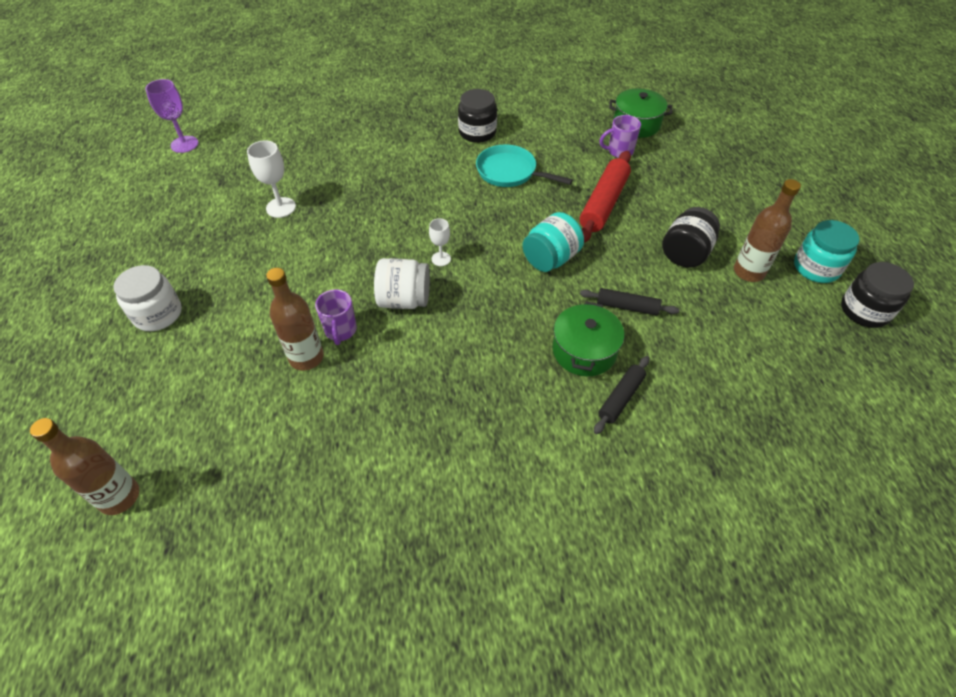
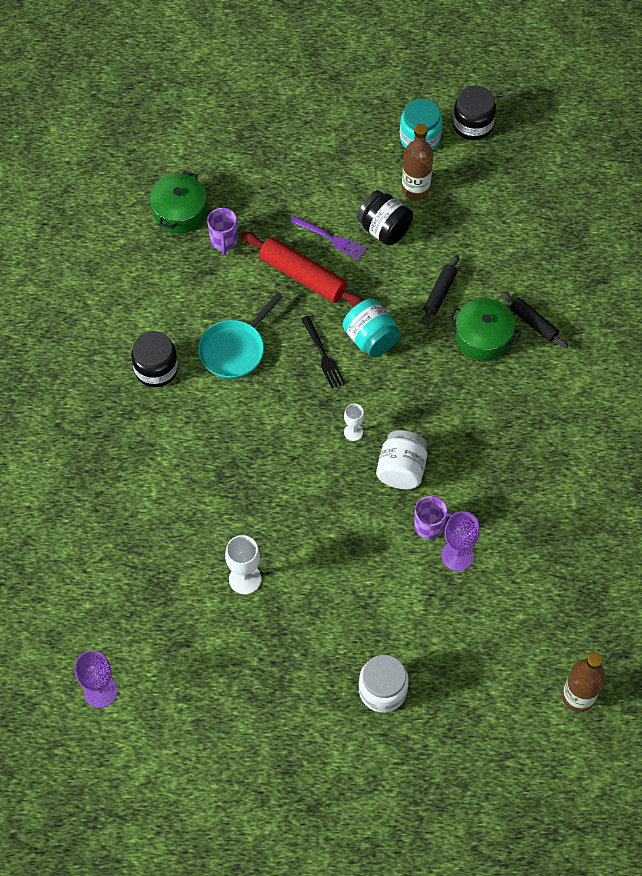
camera: 80 degrees left, 10 degrees up
brown bottle [266,268,324,371] -> purple goblet [441,511,479,571]
none -> purple fork [290,215,366,259]
none -> black fork [301,316,346,389]

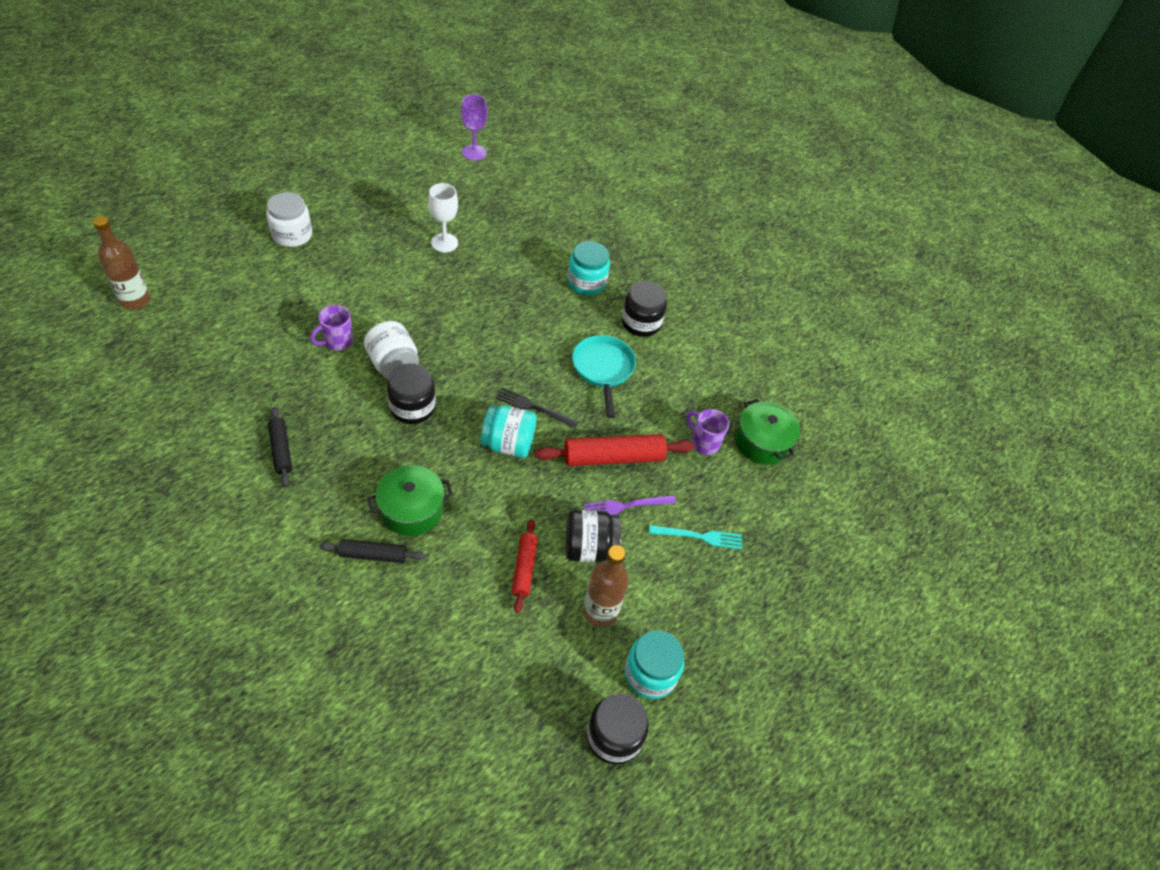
camera: 130 degrees right, 10 degrees down
white goblet [344,404,364,441] -> none
black rolling pin [422,255,459,325] -> black rolling pin moved to [268,407,292,487]
purple goblet [441,511,479,571] -> none
none -> black jar [387,363,436,424]
none -> red rolling pin [512,519,538,613]
none -> turquoise jar [568,241,610,295]
none -> turquoise fork [649,525,742,550]

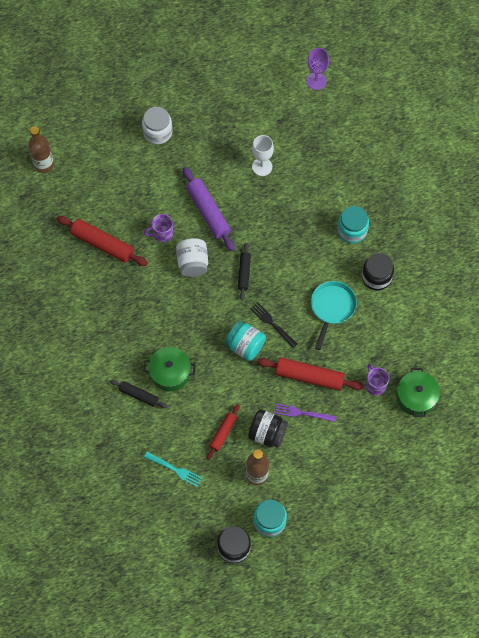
camera: 30 degrees right, 15 degrees up
black rolling pin [268,407,292,487] -> black rolling pin moved to [238,243,251,300]
black jar [387,363,436,424] -> none
turquoise fork [649,525,742,550] -> turquoise fork moved to [144,452,202,487]
none -> red rolling pin [57,216,148,266]
none -> purple rolling pin [183,167,235,251]

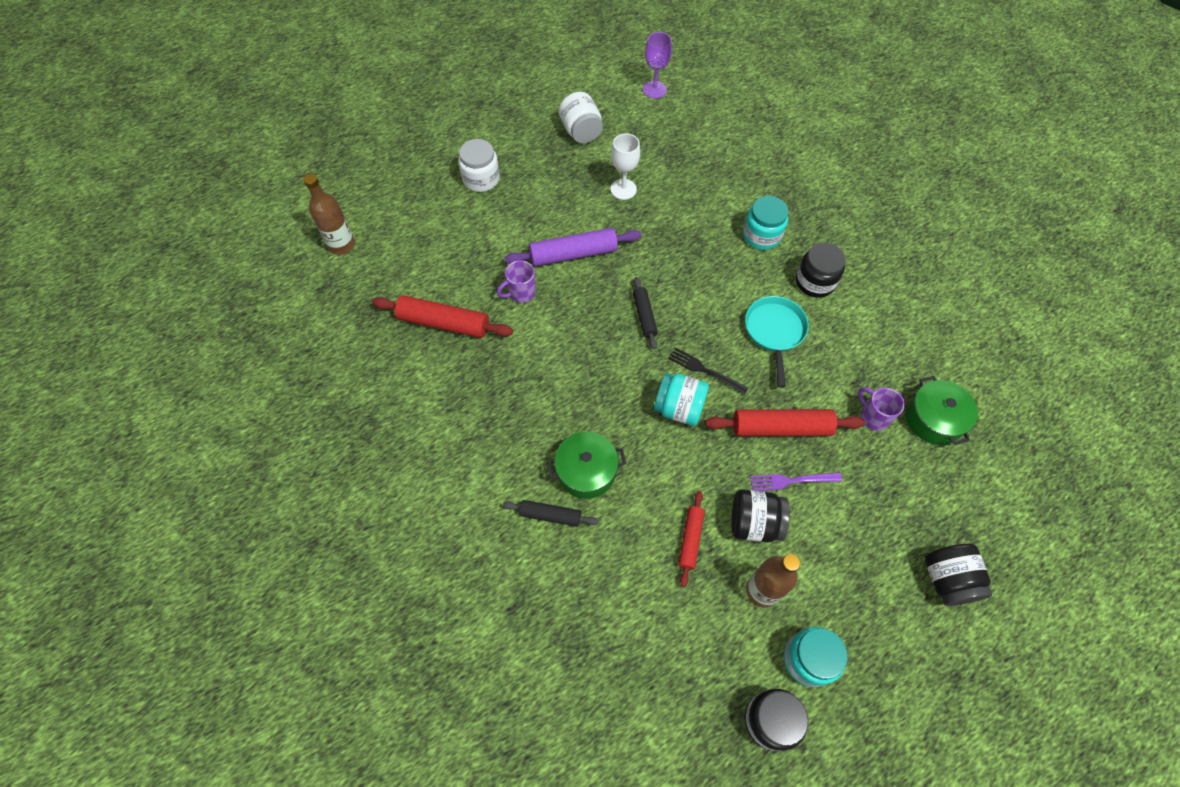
camera: 15 degrees left, 5 degrees down
turquoise fork [144,452,202,487] -> none
white jar [176,238,208,277] -> white jar moved to [559,92,603,143]
purple rolling pin [183,167,235,251] -> purple rolling pin turned 60 degrees counterclockwise [504,228,641,267]
none -> black jar [925,544,992,606]

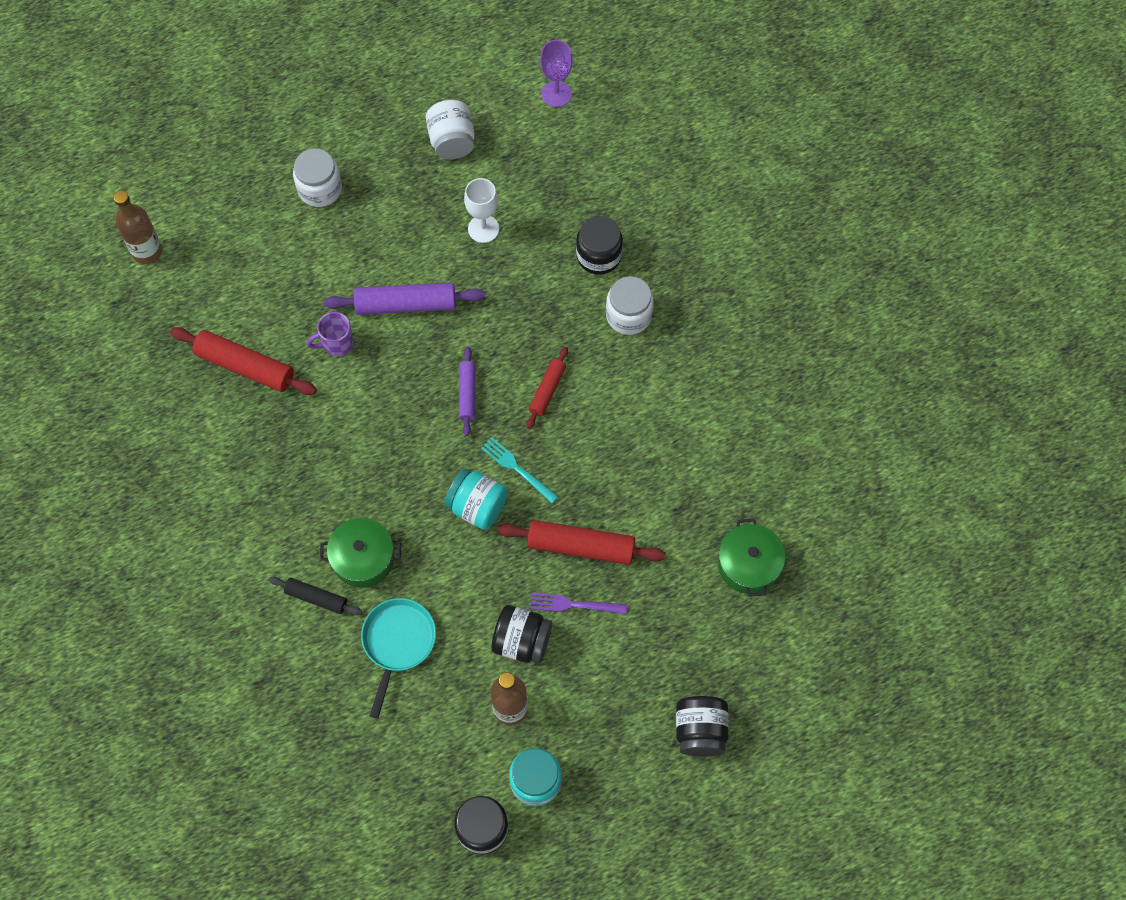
camera: 10 degrees right, 5 degrees up
black rolling pin [633,277,658,349] -> purple rolling pin [459,347,476,436]
black fork [668,347,749,395] -> turquoise fork [481,437,558,503]
red rolling pin [678,491,705,587] -> red rolling pin moved to [526,347,568,429]
turquoise jar [743,196,788,250] -> white jar [606,276,654,335]
turquoise pan [745,296,809,388] -> turquoise pan moved to [361,598,436,719]
black jar [796,243,846,298] -> black jar moved to [576,216,623,275]
purple mug [858,387,905,431] -> none

